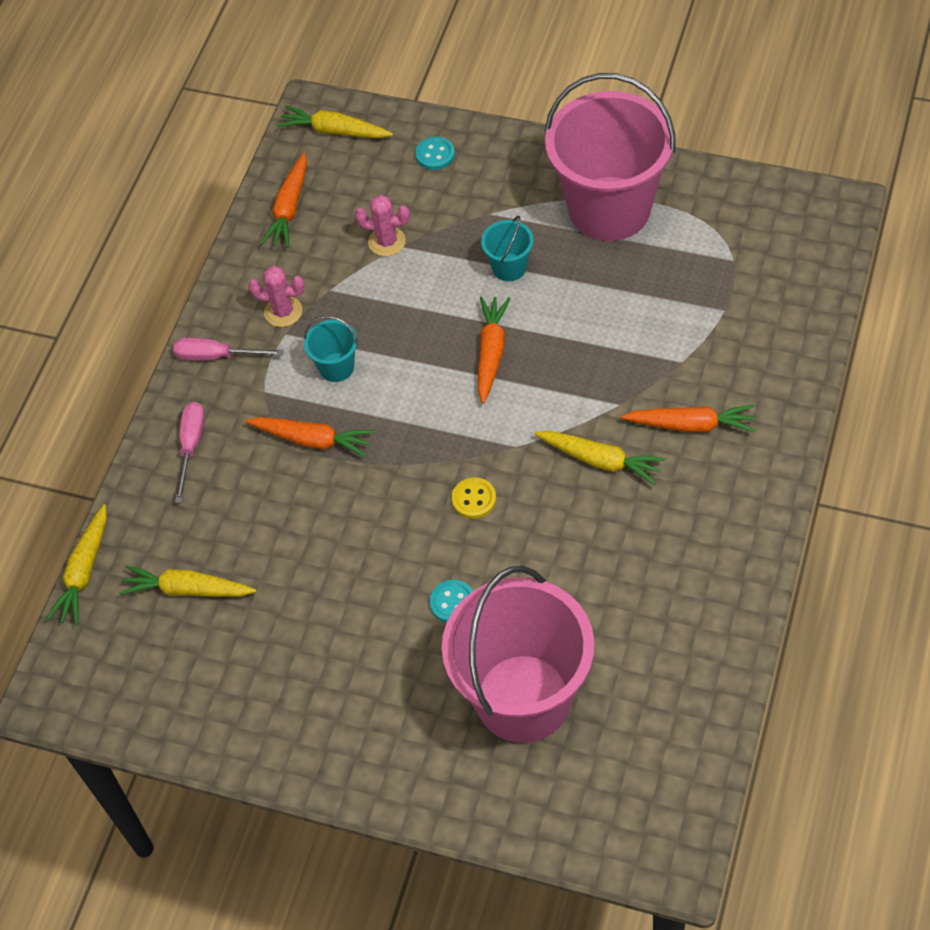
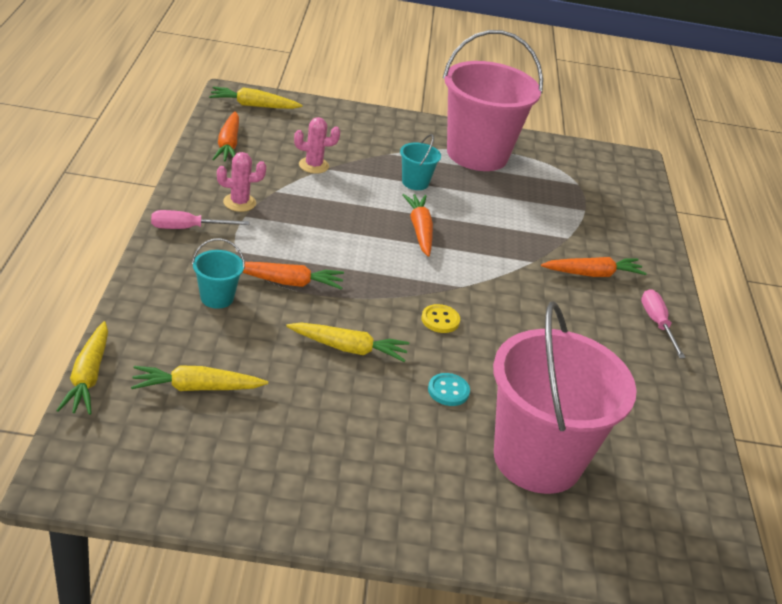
camera: 25 degrees left, 20 degrees down
pink screwdriver [175,402,205,503] -> pink screwdriver moved to [641,289,686,358]
turquoise bucket [304,316,358,382] -> turquoise bucket moved to [192,238,245,309]
turquoise button [415,137,455,170] -> none
yellow carrot [534,431,666,485] -> yellow carrot moved to [286,323,409,362]

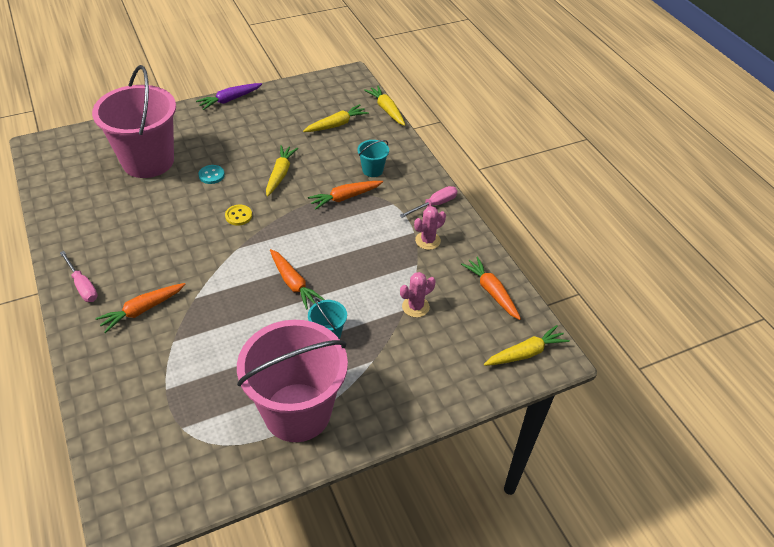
camera: 155 degrees right, 10 degrees up
yellow carrot [286,323,409,362] -> yellow carrot turned 120 degrees clockwise [266,145,298,197]
none -> purple carrot [196,83,262,110]

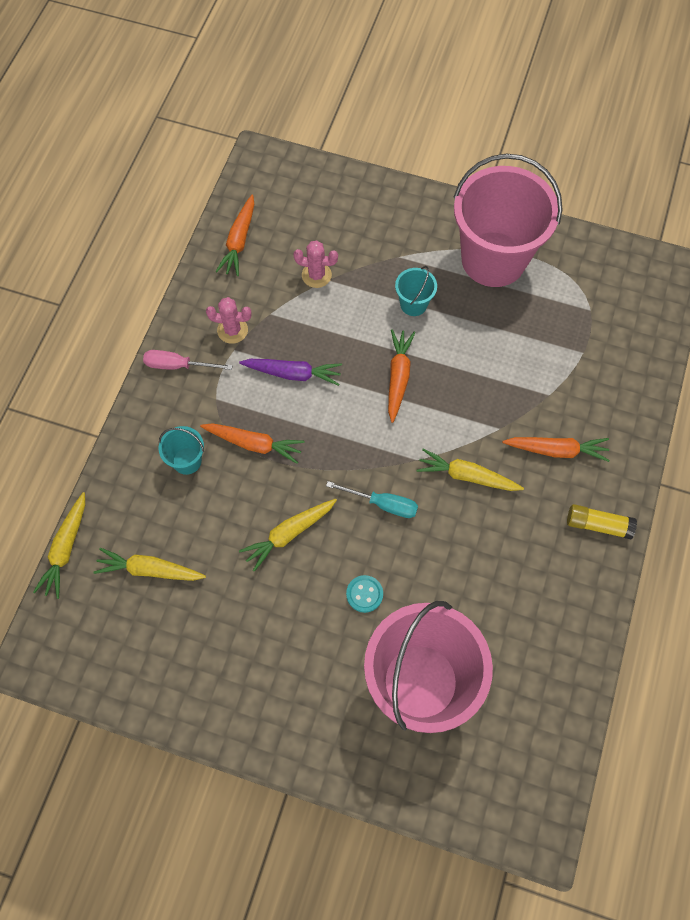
camera: 135 degrees left, 20 degrees up
pink screwdriver [60,251,98,302] -> yellow glue stick [567,504,637,540]
purple carrot [196,83,262,110] -> purple carrot moved to [239,359,342,386]
yellow button [225,205,252,226] -> turquoise screwdriver [326,481,418,518]
yellow carrot [484,325,570,366] -> yellow carrot moved to [417,448,524,491]

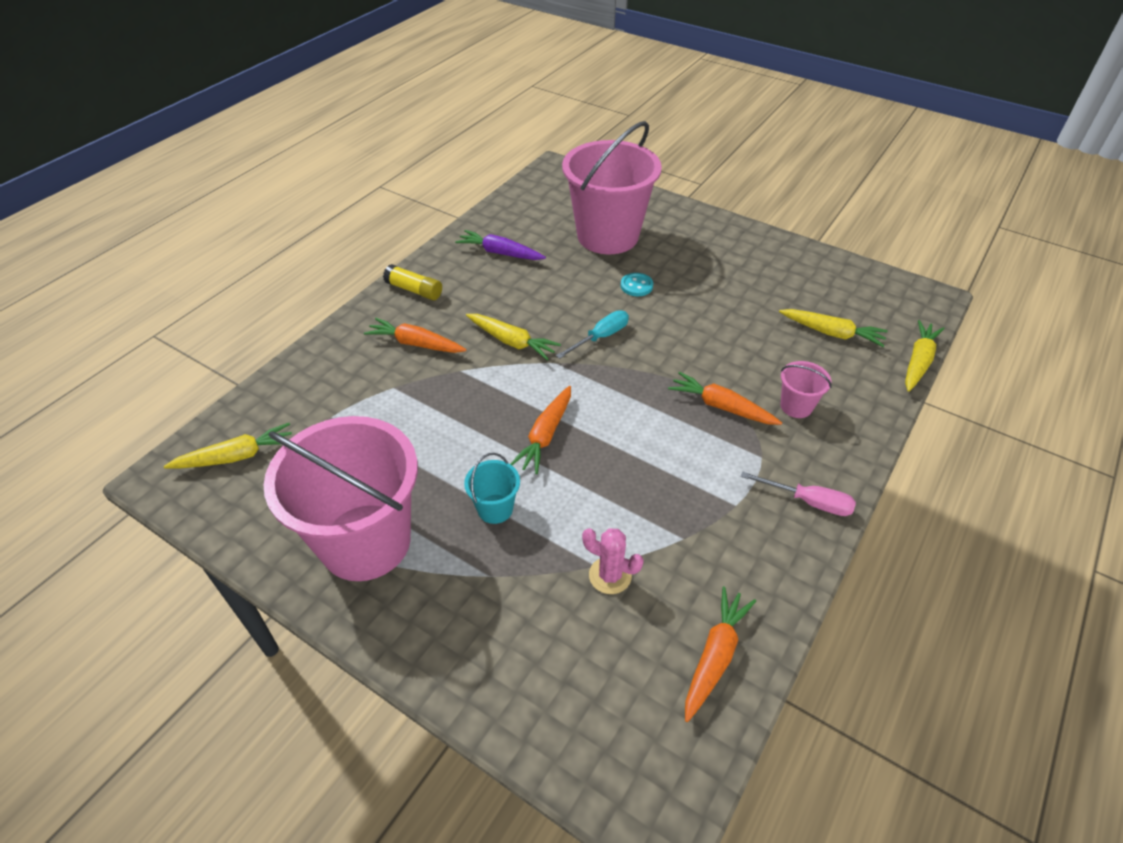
camera: 165 degrees left, 20 degrees down
turquoise bucket [159,426,204,475] -> pink bucket [781,361,832,418]
pink cactus [206,297,252,344] -> none
purple carrot [239,359,342,386] -> purple carrot moved to [455,230,546,260]
yellow carrot [239,499,337,572] -> yellow carrot moved to [164,423,292,469]
turquoise screwdriver [326,481,418,518] -> turquoise screwdriver turned 105 degrees clockwise [556,310,629,359]

